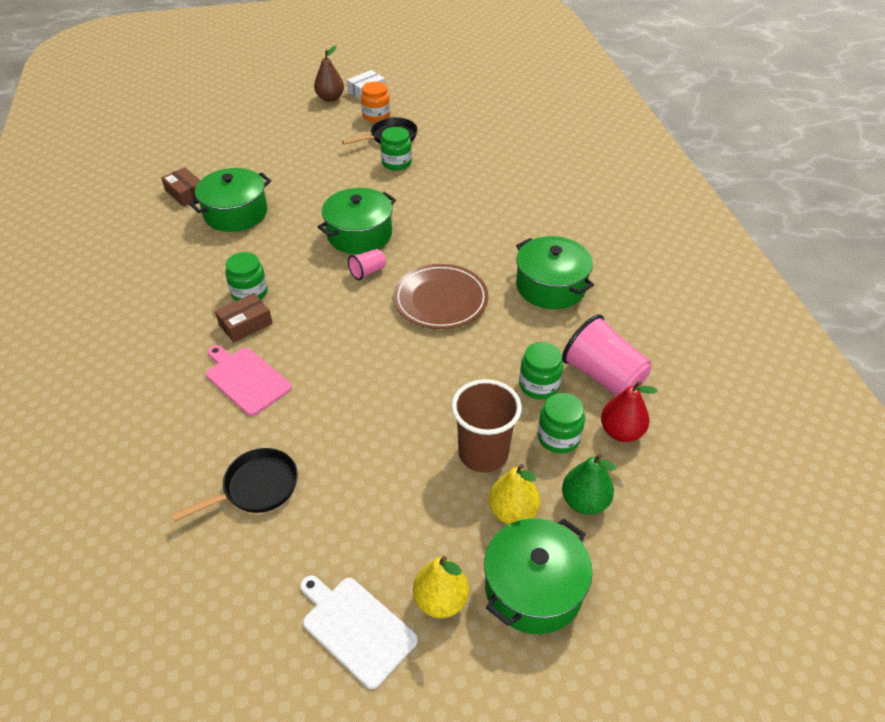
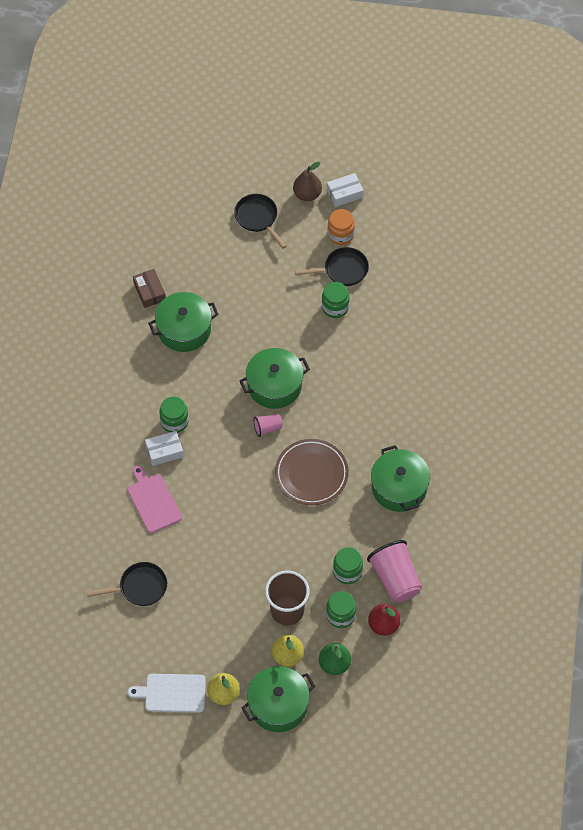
camera: 20 degrees right, 15 degrees up
brown box [215,293,273,342] -> white box [145,431,184,466]
white cutting board [300,575,418,689] -> white cutting board turned 60 degrees counterclockwise [128,674,206,713]
none -> black pan [234,194,287,249]

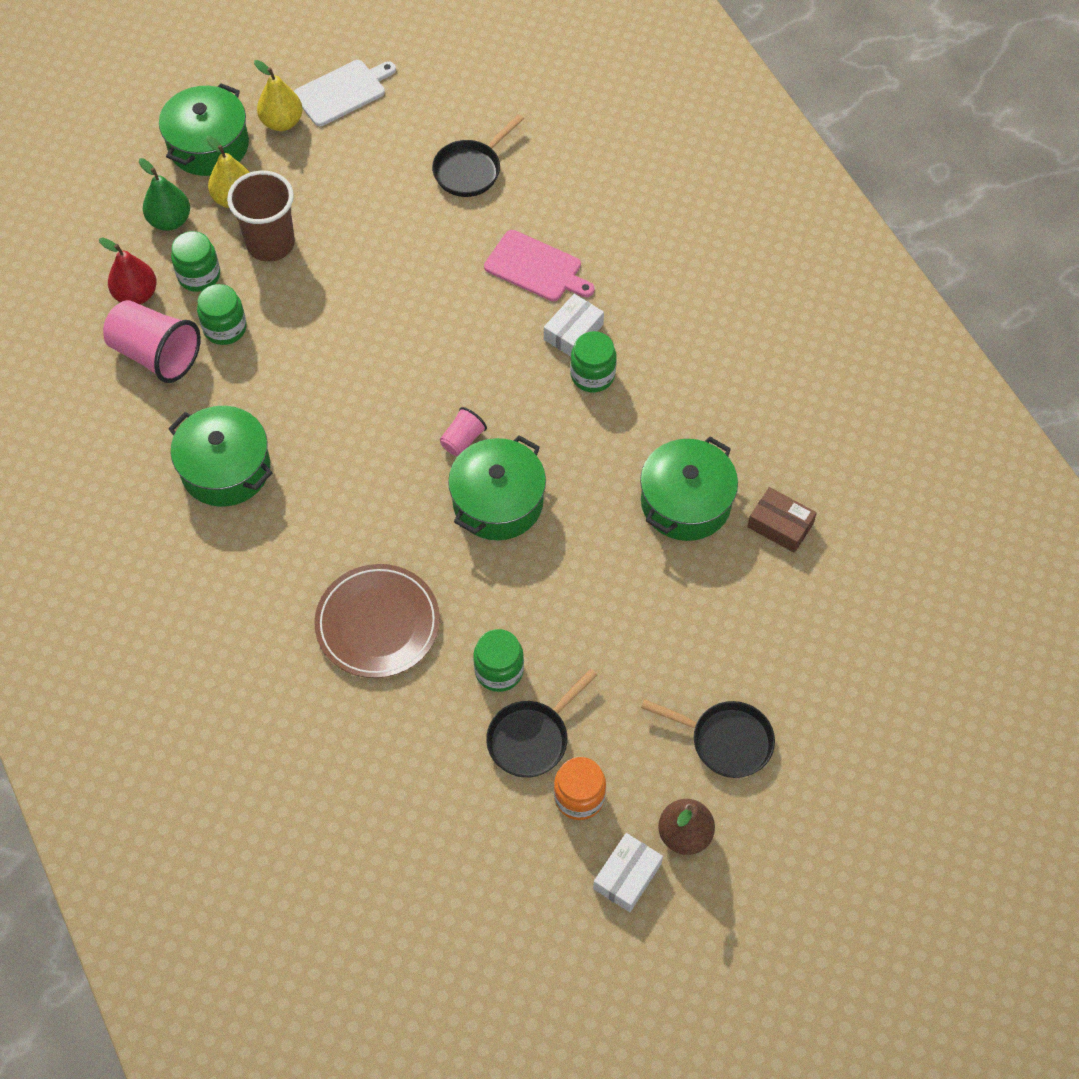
camera: 145 degrees right, 0 degrees up
brown plate [275,439,348,505] -> brown plate moved to [314,564,440,678]

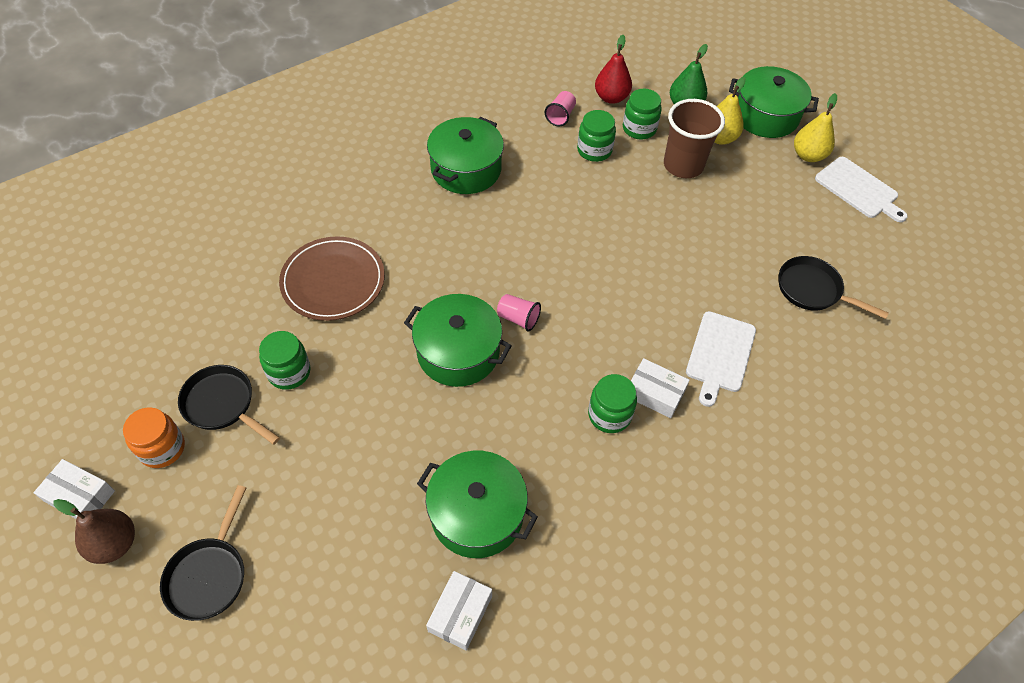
camera: 80 degrees right, 5 degrees down
pink cup [103,300,201,383] -> pink cup [544,91,576,126], size x0.50
pink cutting board [484,230,594,301] -> white cutting board [686,311,756,407]
brown box [747,487,817,553] -> white box [426,571,492,651]

